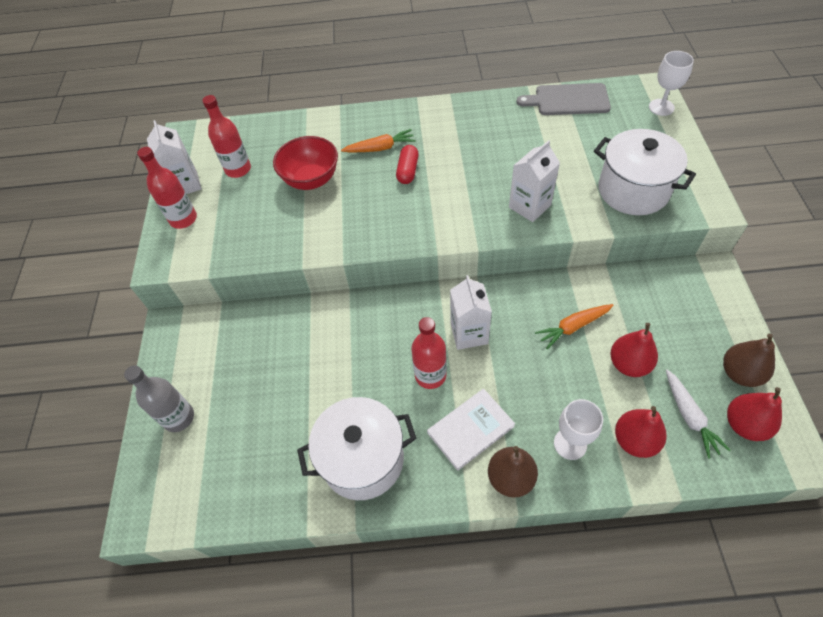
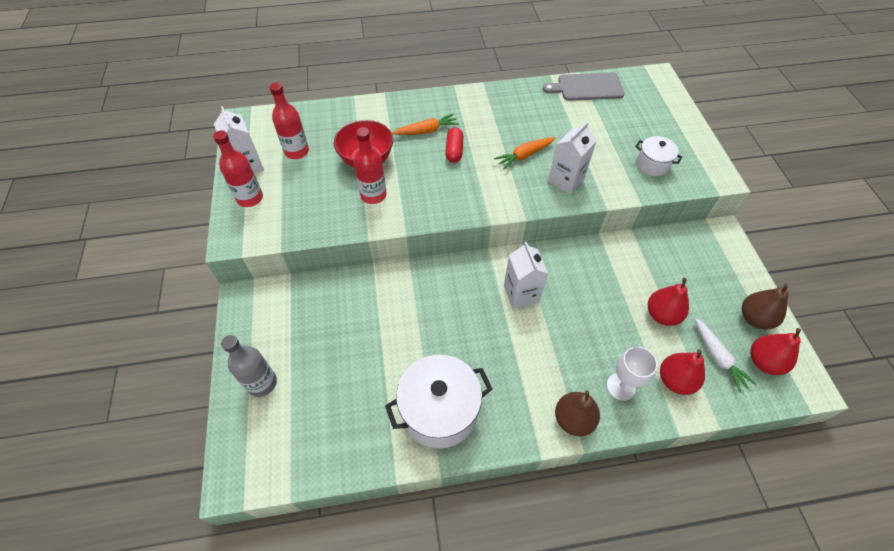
camera: 10 degrees left, 0 degrees up
red bottle [411,317,447,389] -> red bottle moved to [354,127,387,204]
white book [427,389,515,471] -> none
orange carrot [535,304,613,349] -> orange carrot moved to [494,137,555,169]
white pot [594,129,696,215] -> white pot [636,136,682,176], size x0.54
white goblet [649,51,694,116] -> none

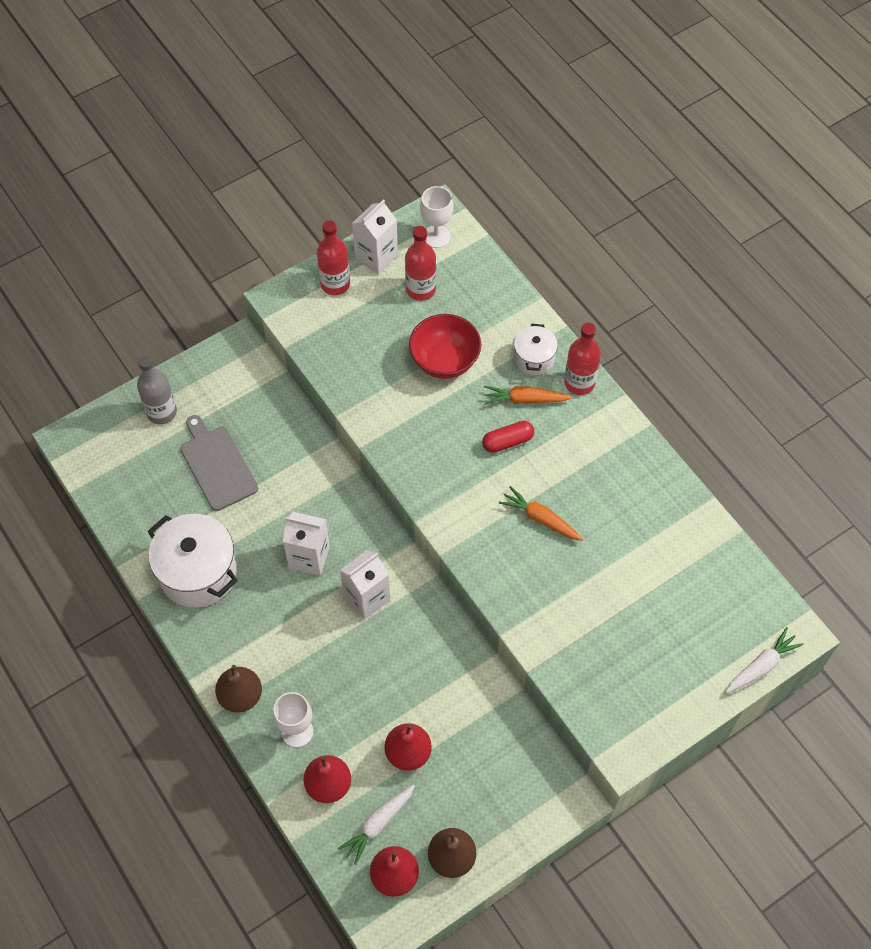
camera: 65 degrees right, 5 degrees up
red bottle [354,127,387,204] -> red bottle moved to [564,323,601,395]
orange carrot [392,113,459,135] -> orange carrot turned 135 degrees clockwise [484,386,572,405]
grey cutting board [543,73,625,101] -> grey cutting board moved to [180,415,258,511]
white carton [548,121,596,194] -> white carton moved to [283,512,330,576]
white pot [636,136,682,176] -> white pot moved to [514,324,558,375]
none -> white goblet [420,186,453,248]
none -> white carrot [725,627,804,693]

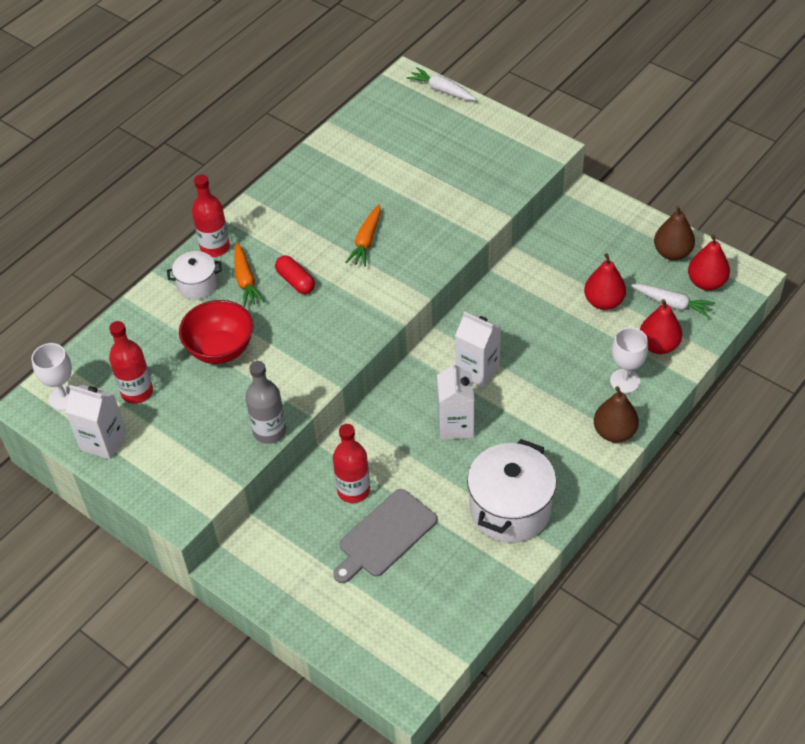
camera: 105 degrees left, 10 degrees down
grey bottle [137,355,177,424] -> grey bottle moved to [246,361,286,444]
red bottle [317,221,350,295] -> red bottle moved to [333,424,370,503]

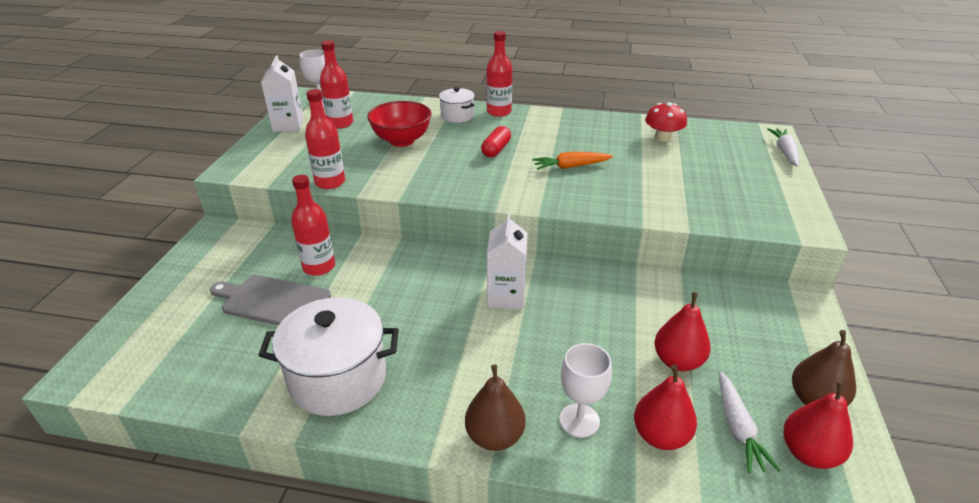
camera: 60 degrees right, 15 degrees down
orange carrot [234,243,265,307] -> none
grey bottle [246,361,286,444] -> red bottle [305,89,345,189]
white carton [437,361,474,440] -> none
none -> red mushroom [645,102,687,142]

